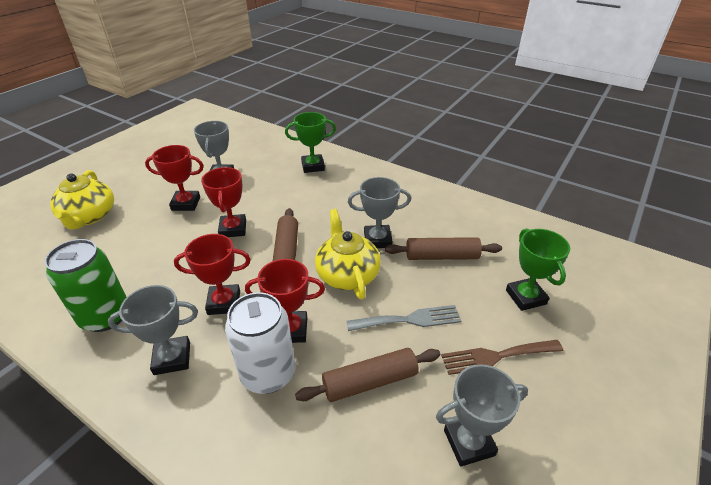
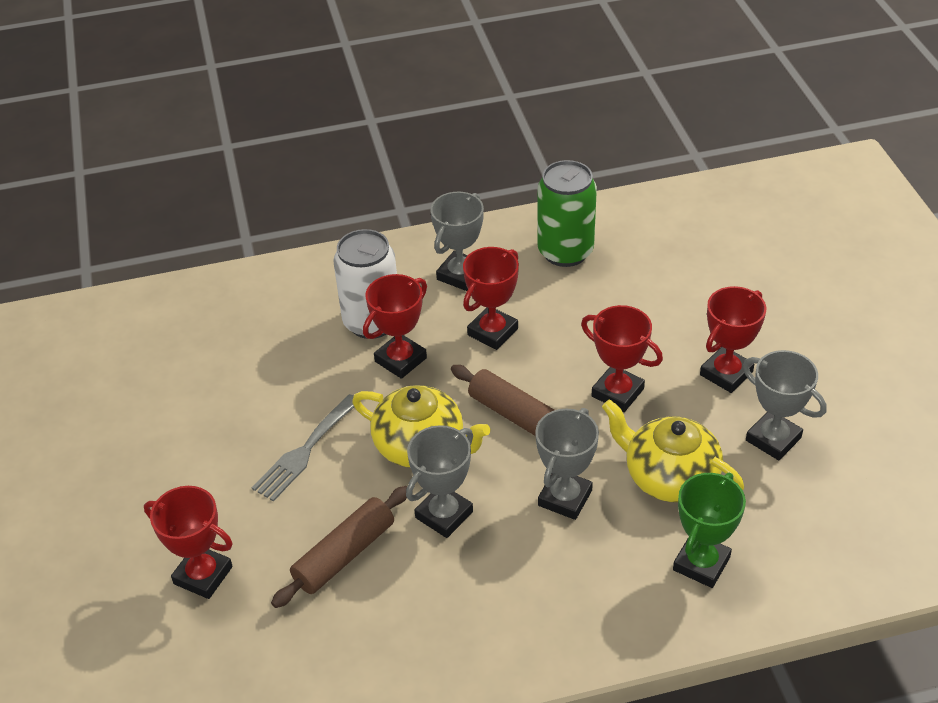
camera: 135 degrees right, 5 degrees up
yellow teapot [50,170,114,230] -> yellow teapot moved to [602,399,744,502]
brown rolling pin [295,348,440,402] -> none
grey trophy [436,364,528,467] -> grey trophy moved to [535,408,599,520]
brown fork [441,340,563,375] -> none
green trophy [506,229,570,311] -> red trophy [144,486,233,599]

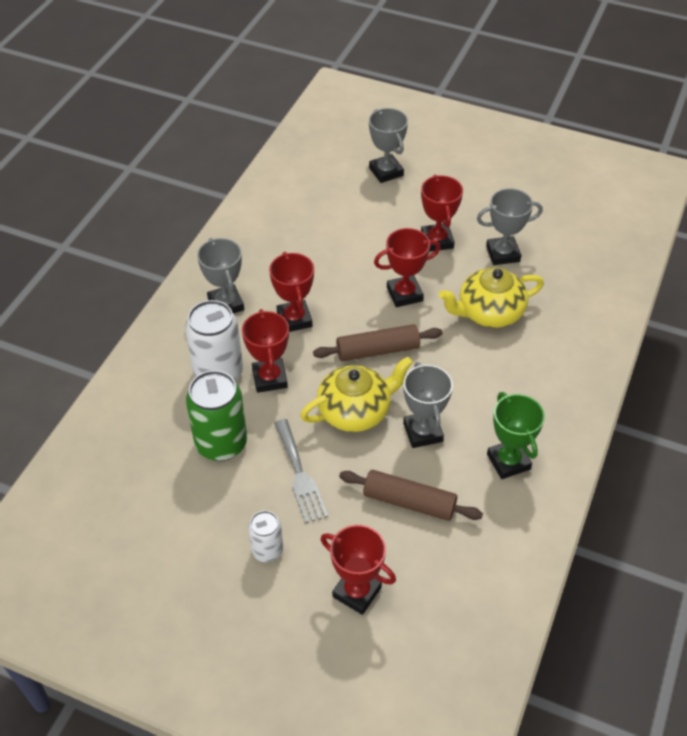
camera: 55 degrees left, 5 degrees up
red trophy [144,486,233,599] -> red trophy turned 60 degrees clockwise [321,525,396,615]
brown rolling pin [271,486,407,608] -> brown rolling pin turned 60 degrees counterclockwise [339,470,483,521]
grey trophy [535,408,599,520] -> grey trophy moved to [369,108,408,183]
green can [537,160,597,267] -> green can moved to [186,370,247,461]
green trophy [673,473,746,588] -> green trophy moved to [487,392,545,479]
none -> white can [248,511,283,562]

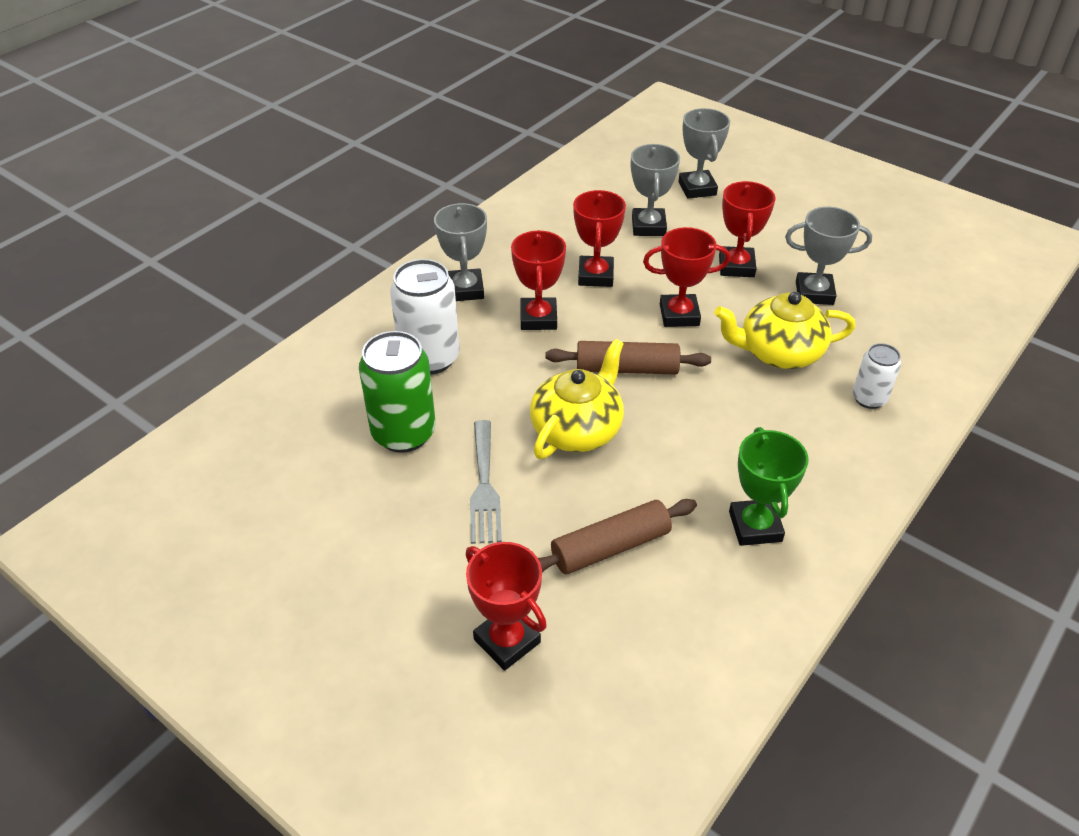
camera: 15 degrees right, 5 degrees down
red trophy [242,309,289,393] -> red trophy moved to [573,190,626,287]
white can [248,511,283,562] -> white can moved to [853,343,901,409]
yellow teapot [300,356,413,432] -> yellow teapot turned 45 degrees counterclockwise [530,339,624,459]
brown rolling pin [339,470,483,521] -> brown rolling pin turned 60 degrees counterclockwise [538,499,697,574]
grey trophy [403,362,453,448] -> grey trophy moved to [631,144,680,236]

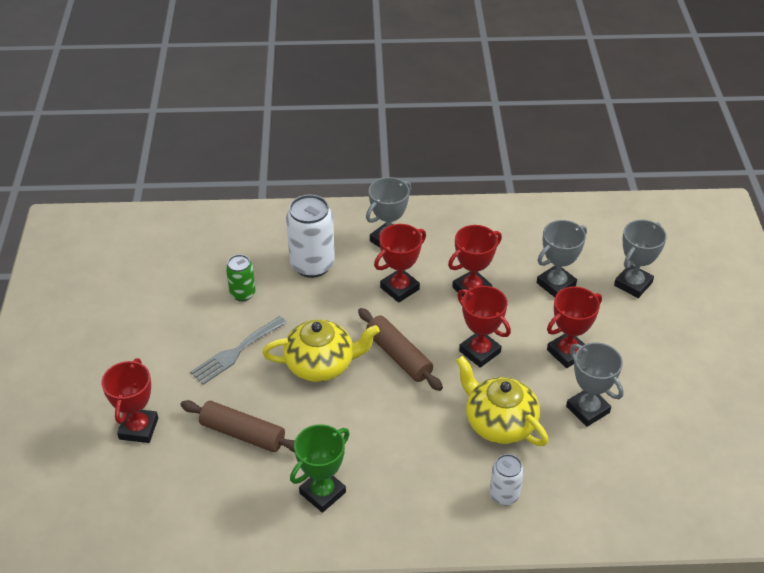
camera: 50 degrees right, 0 degrees up
green can [359,331,436,453] -> green can [226,254,256,301], size x0.56

